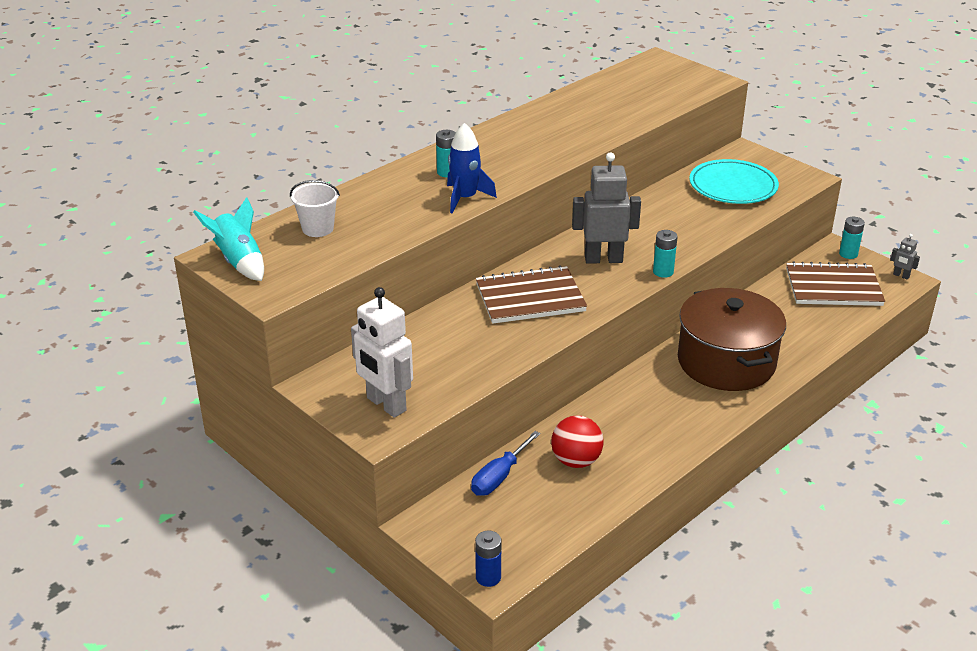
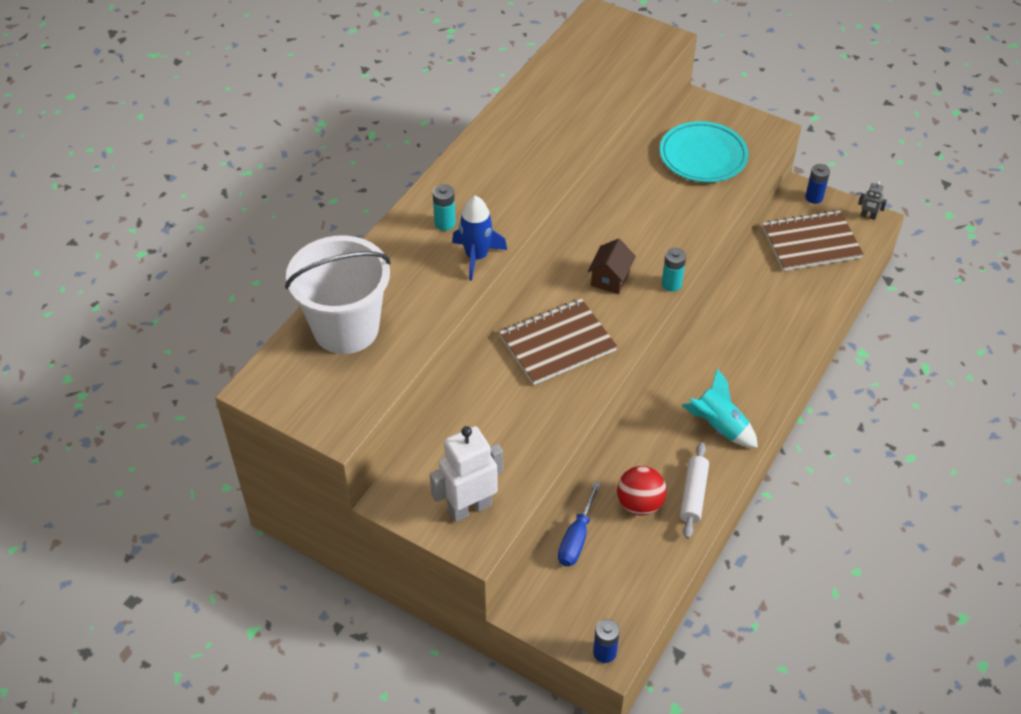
camera: 15 degrees left, 15 degrees up
turquoise rocket [193,197,264,281] -> turquoise rocket moved to [682,369,758,448]
white bucket [290,180,340,237] -> white bucket [285,235,391,354], size x2.05
white robot [351,287,413,418] -> white robot turned 120 degrees clockwise [430,426,503,522]
grey robot [572,152,641,264] -> brown house [588,239,636,294]
brown pot [678,288,786,391] -> none
turquoise battery [839,217,865,259] -> blue battery [805,164,830,204]
none -> white rolling pin [680,442,709,539]

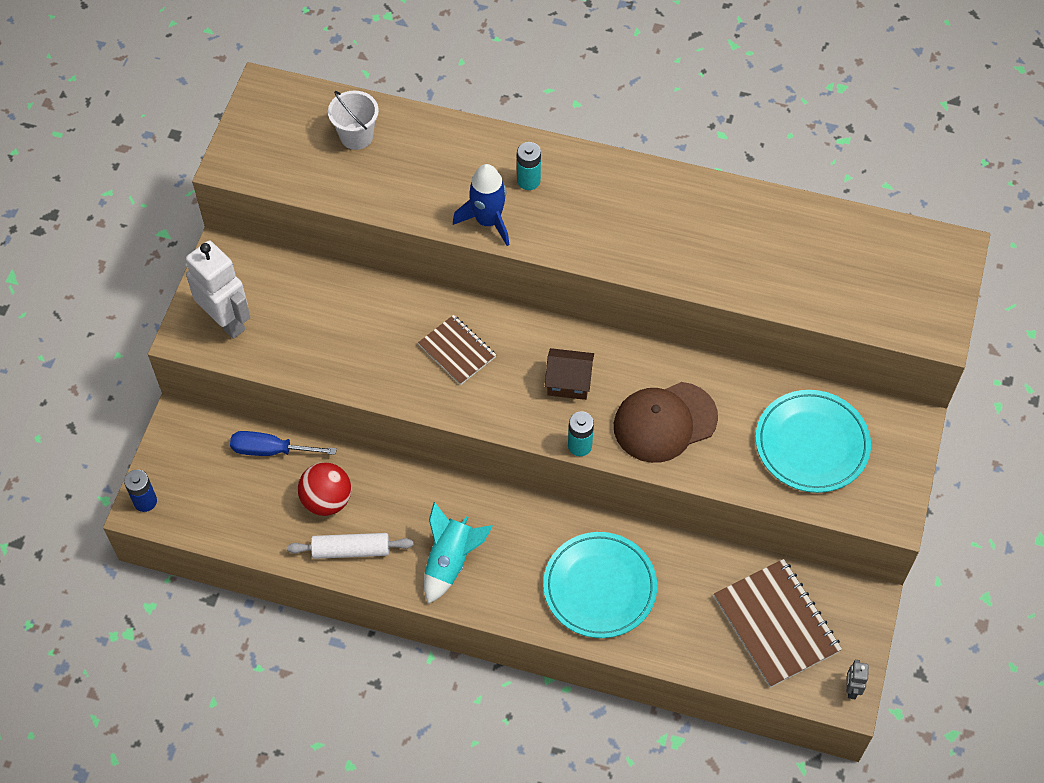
camera: 75 degrees right, 10 degrees up
white bucket [285,235,391,354] -> white bucket [328,91,379,150], size x0.49
brown notebook [499,299,617,385] -> brown notebook [418,315,496,385], size x0.60
blue battery [805,164,830,204] -> none
none -> turquoise plate [543,532,657,638]
none -> brown cap [614,382,718,463]

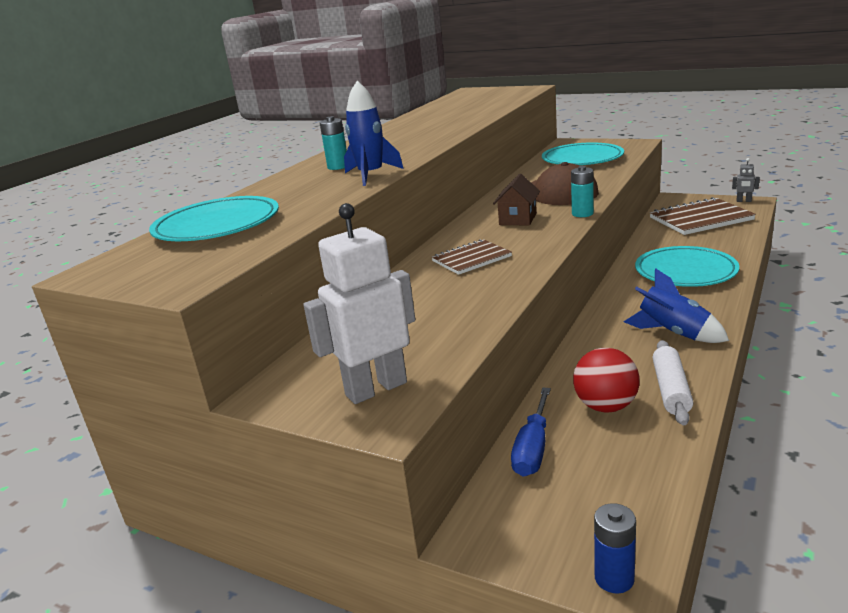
camera: 75 degrees left, 35 degrees down
white bucket [328,91,379,150] -> turquoise plate [149,196,279,241]
turquoise rocket [424,502,493,604] -> blue rocket [624,268,729,343]

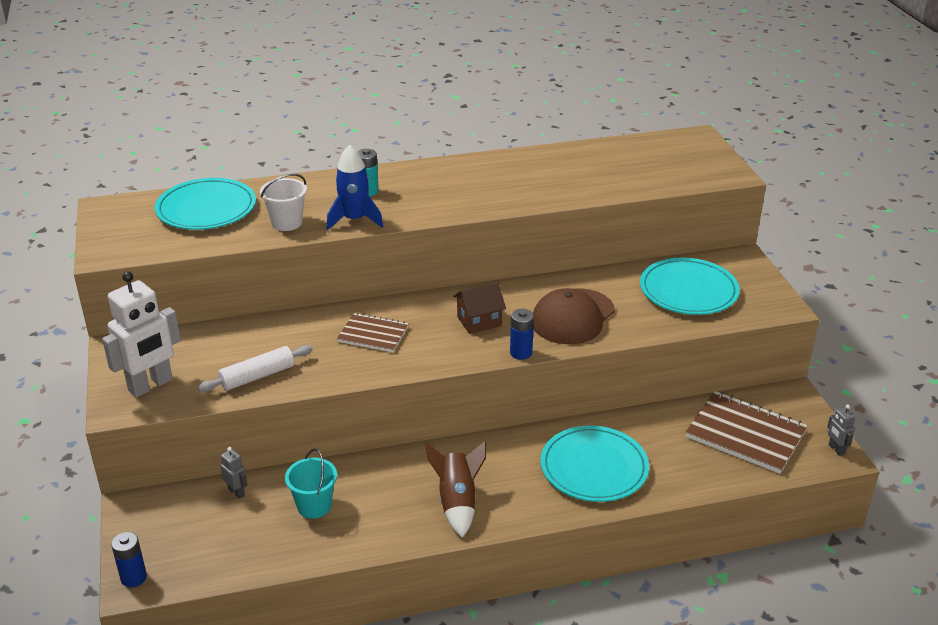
camera: 45 degrees right, 10 degrees up
white robot [303,203,415,404] -> white robot turned 120 degrees clockwise [102,271,181,398]
blue screwdriver [511,387,551,477] -> grey robot [220,447,247,499]
turquoise battery [571,166,594,217] -> blue battery [510,309,534,360]
red ball [573,348,640,412] -> turquoise bucket [285,449,337,518]
blue rocket [624,268,729,343] -> brown rocket [425,441,486,537]
white rolling pin [653,340,693,425] -> white rolling pin moved to [198,345,313,392]
none -> white bucket [260,174,307,231]

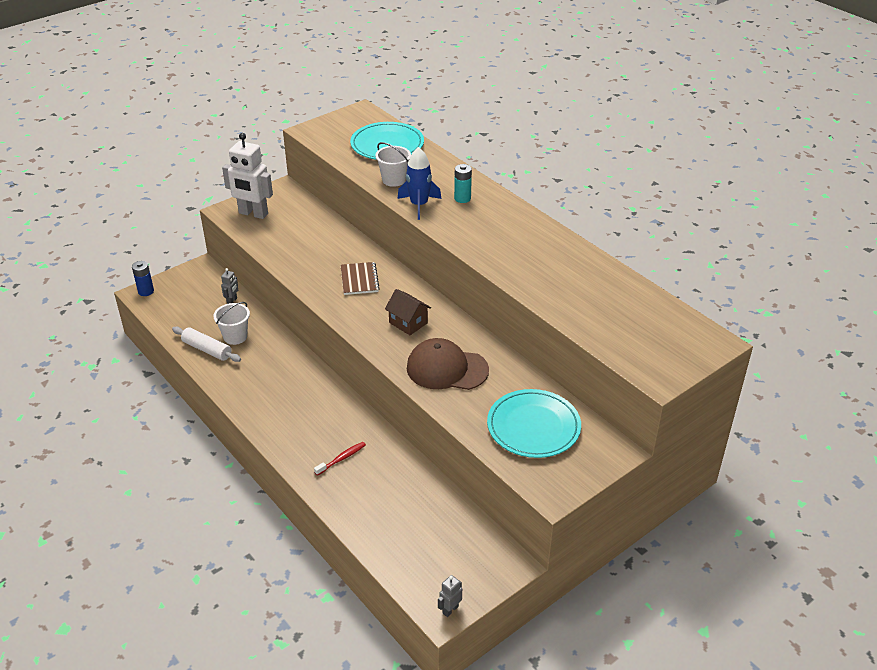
camera: 65 degrees right, 5 degrees up
white rolling pin [198,345,313,392] -> white rolling pin moved to [172,327,241,362]
turquoise bucket [285,449,337,518] -> white bucket [213,302,250,345]
brown rocket [425,441,486,537] -> none
blue battery [510,309,534,360] -> none
turquoise plate [540,426,649,502] -> red toothbrush [314,442,366,476]
brown notebook [686,391,808,474] -> none

